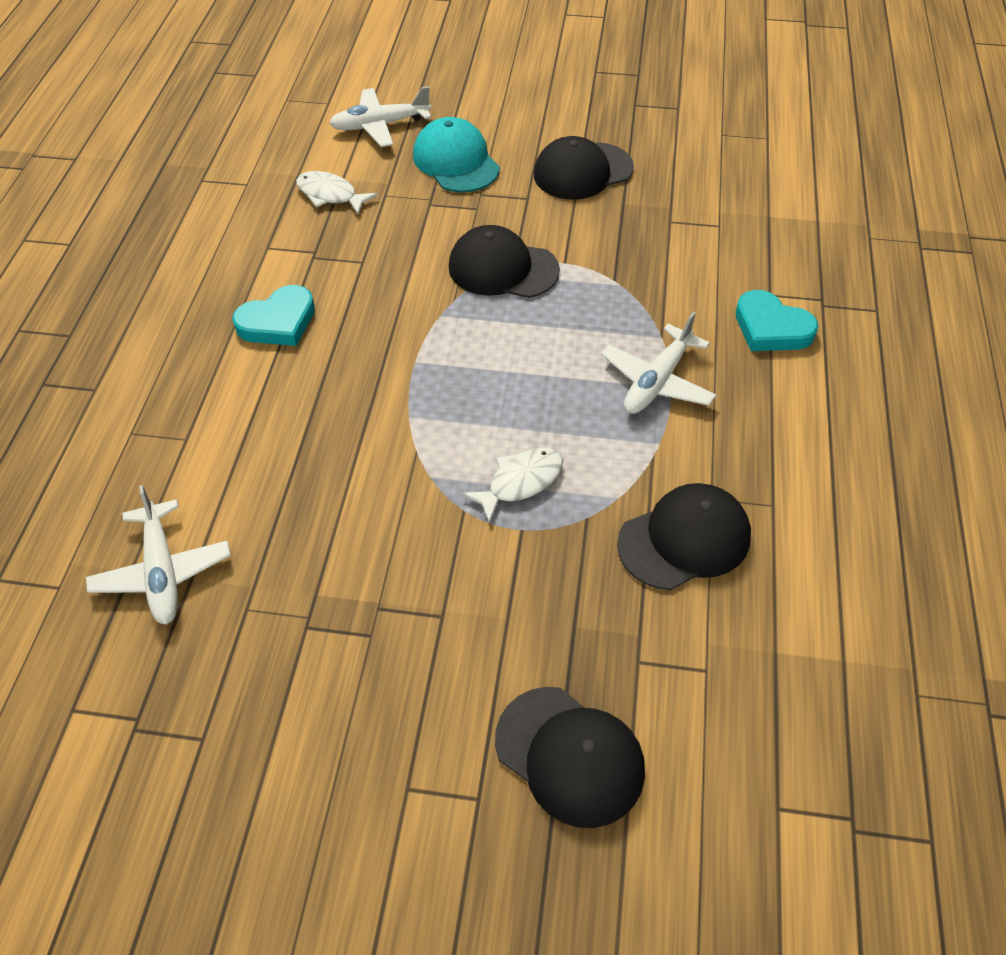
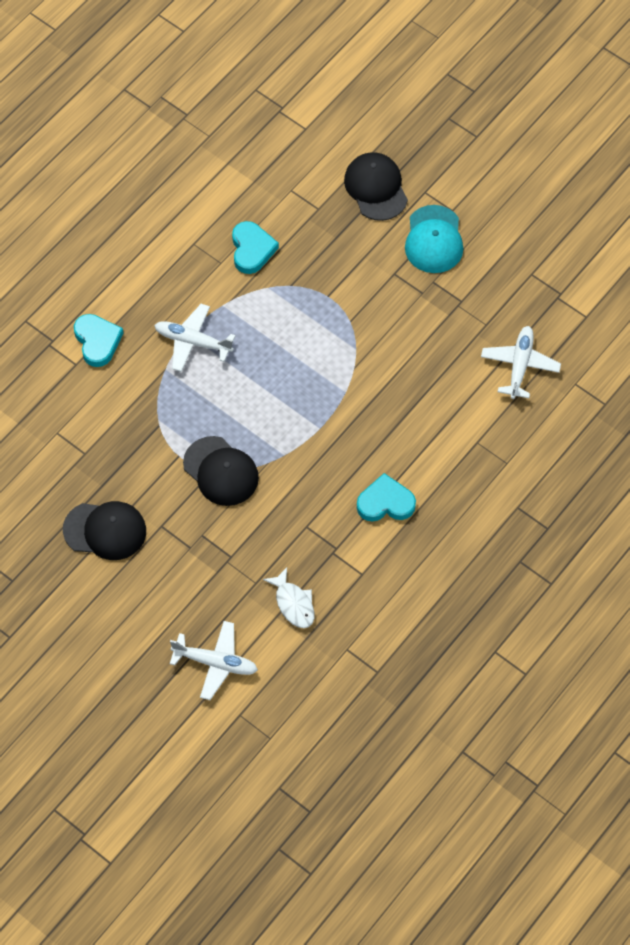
camera: 150 degrees left, 10 degrees up
turquoise cap [413,117,500,193] -> turquoise cap moved to [405,205,463,273]
white fish [462,448,563,523] -> none
white plane [601,312,716,414] -> white plane turned 135 degrees counterclockwise [154,304,235,372]
black cap [617,483,751,590] -> turquoise heart [232,221,279,274]

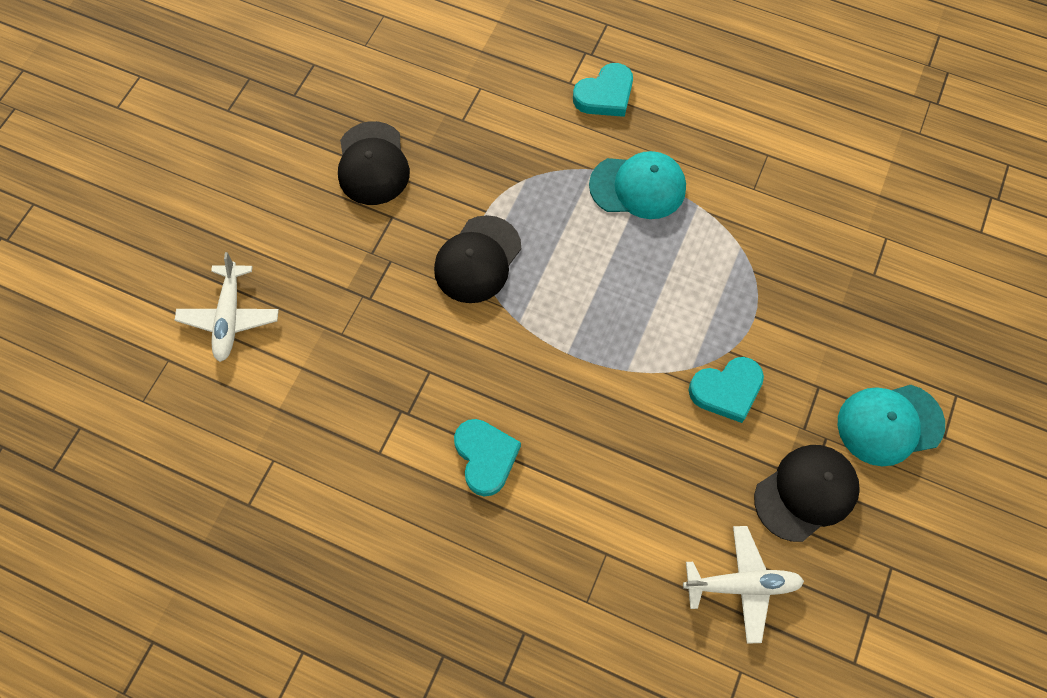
camera: 75 degrees right, 5 degrees up
white plane [154,304,235,372] -> turquoise cap [589,151,686,219]
turquoise heart [232,221,279,274] -> turquoise heart moved to [688,357,764,423]
white fish [263,567,314,628] -> none
black cap [344,152,408,221] -> black cap moved to [754,445,860,542]

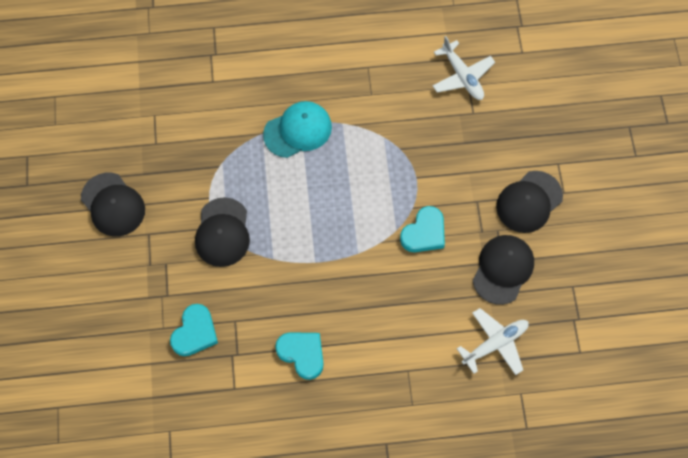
camera: 30 degrees left, 0 degrees up
white plane [175,252,279,362] -> white plane moved to [433,36,495,100]
turquoise heart [573,63,633,117] -> turquoise heart moved to [170,304,218,356]
turquoise cap [838,385,945,466] -> black cap [496,171,563,233]

